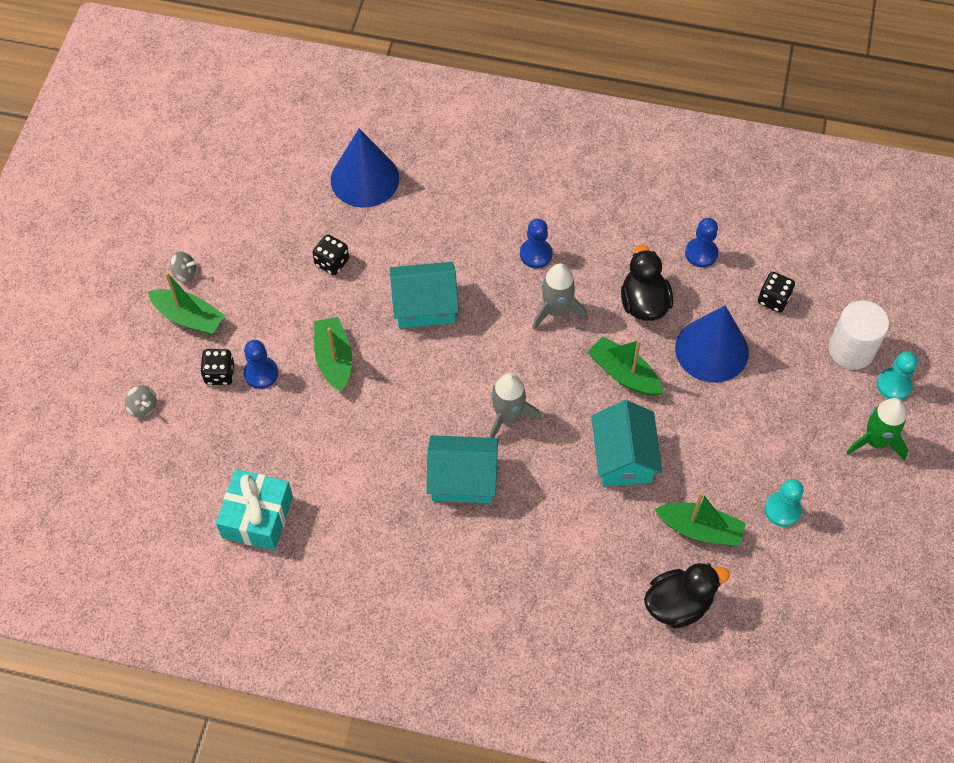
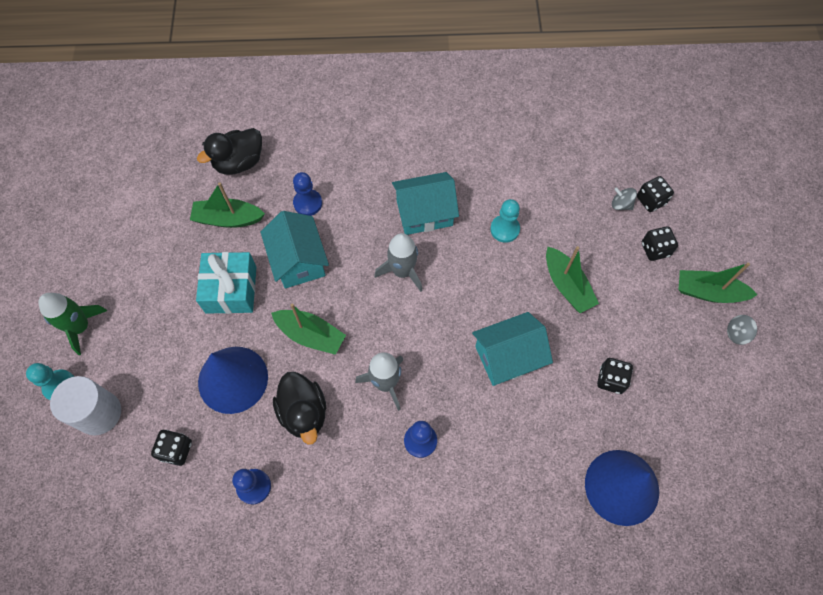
camera: 165 degrees right, 5 degrees up
grey spinning top [125,385,157,418] -> grey spinning top moved to [612,187,637,210]
turquoise gift [216,469,293,551] -> turquoise gift moved to [196,252,256,314]
blue pawn [244,340,278,389] -> blue pawn moved to [293,172,322,216]
turquoise pawn [765,479,804,527] -> turquoise pawn moved to [490,199,520,243]
none -> black dice [637,176,674,212]

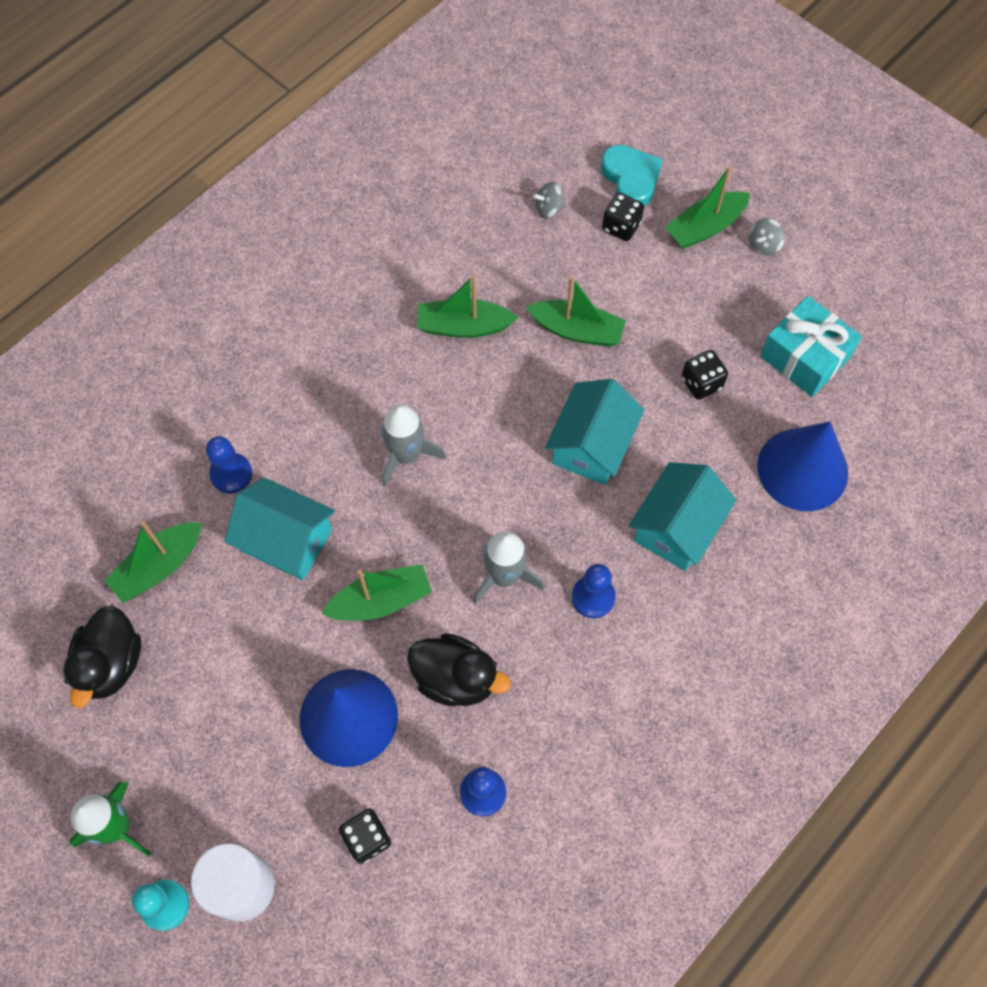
camera: 45 degrees left, 0 degrees up
turquoise gift [196,252,256,314] -> turquoise gift moved to [760,296,862,397]
black duck [197,128,262,175] -> black duck moved to [63,605,141,708]
turquoise house [392,172,459,235] -> turquoise house moved to [628,462,736,571]
turquoise pawn [490,199,520,243] -> green boat [417,275,518,338]
black dice [637,176,674,212] -> none
none -> turquoise heart [601,145,663,206]

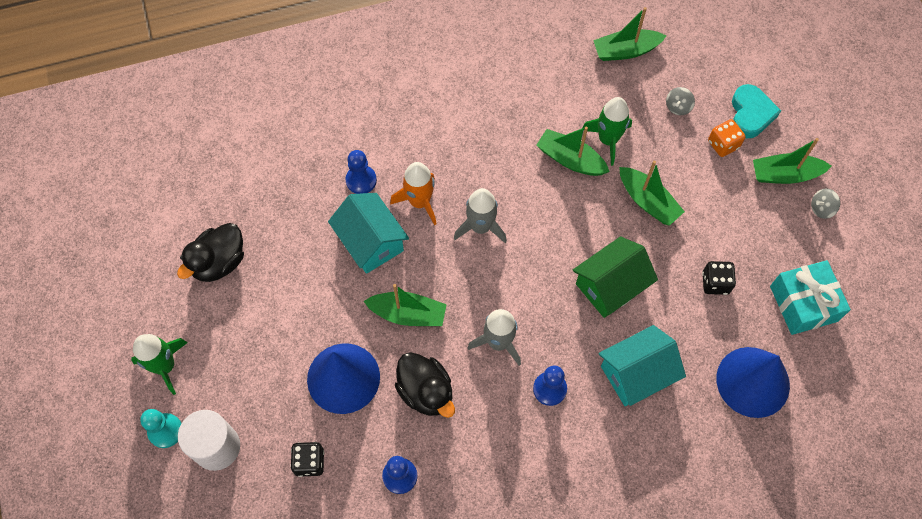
camera: 30 degrees right, 0 degrees up
green boat [104,521,202,603] -> green boat moved to [593,7,666,61]
grey spinning top [533,182,564,219] -> grey spinning top turned 75 degrees counterclockwise [666,87,695,115]
turquoise house [545,379,644,485] -> green house [573,236,658,318]
black dice [602,193,644,241] -> orange dice [708,119,745,157]
none -> orange rocket [390,162,436,225]
none -> green rocket [583,97,632,166]

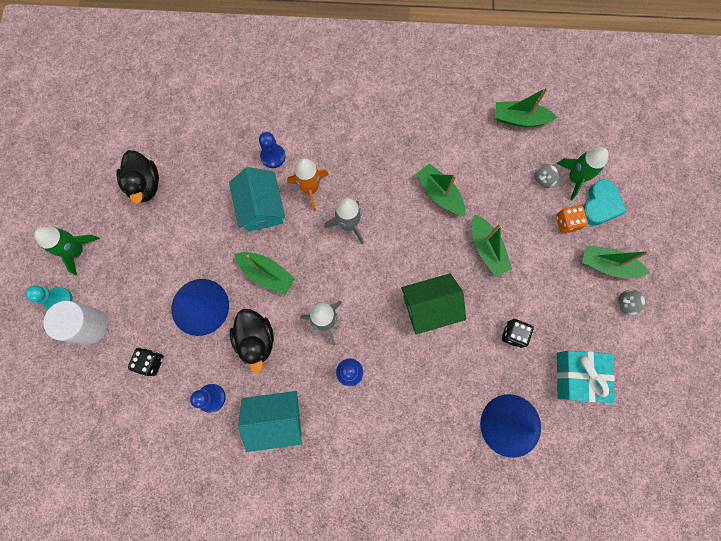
camera: 20 degrees right, 10 degrees up
black duck [177,223,244,282] -> black duck turned 75 degrees counterclockwise [116,150,159,204]
green rocket [583,97,632,166] -> green rocket moved to [557,147,608,200]
turquoise house [599,325,686,406] -> turquoise house moved to [238,391,302,452]

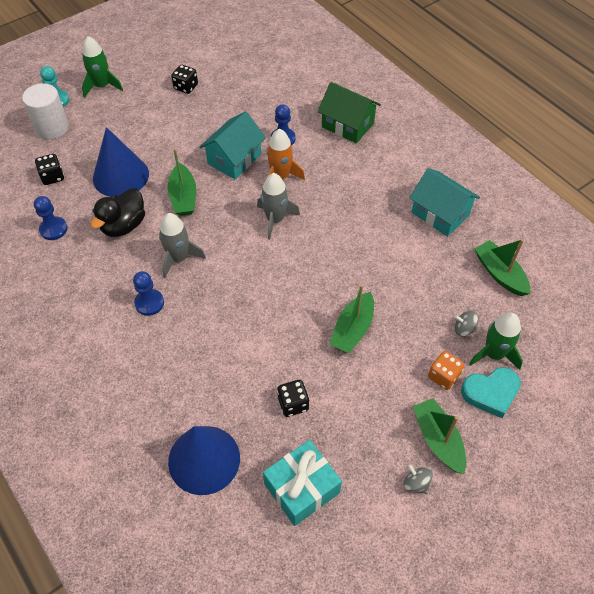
camera: 50 degrees right, 20 degrees down
black duck [116,150,159,204] -> black dice [171,65,198,94]
turquoise house [238,391,302,452] -> turquoise house moved to [409,168,480,236]
green house [401,273,466,334] -> green house moved to [318,82,381,143]
green boat [416,163,465,216] -> none

